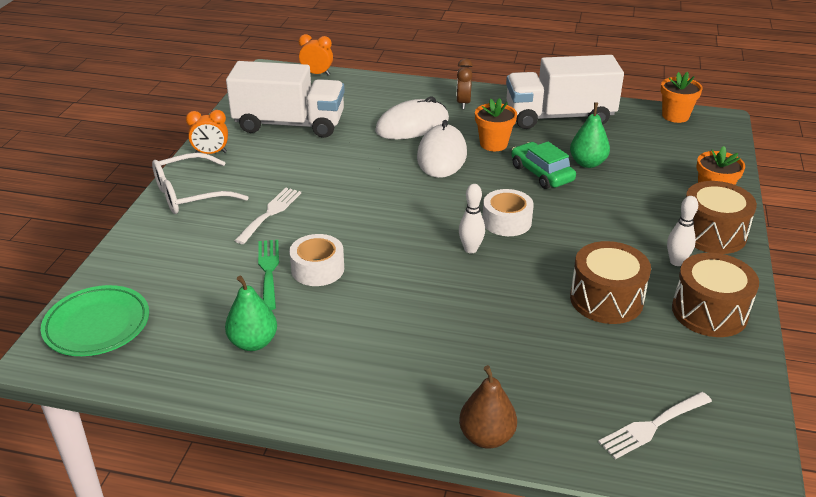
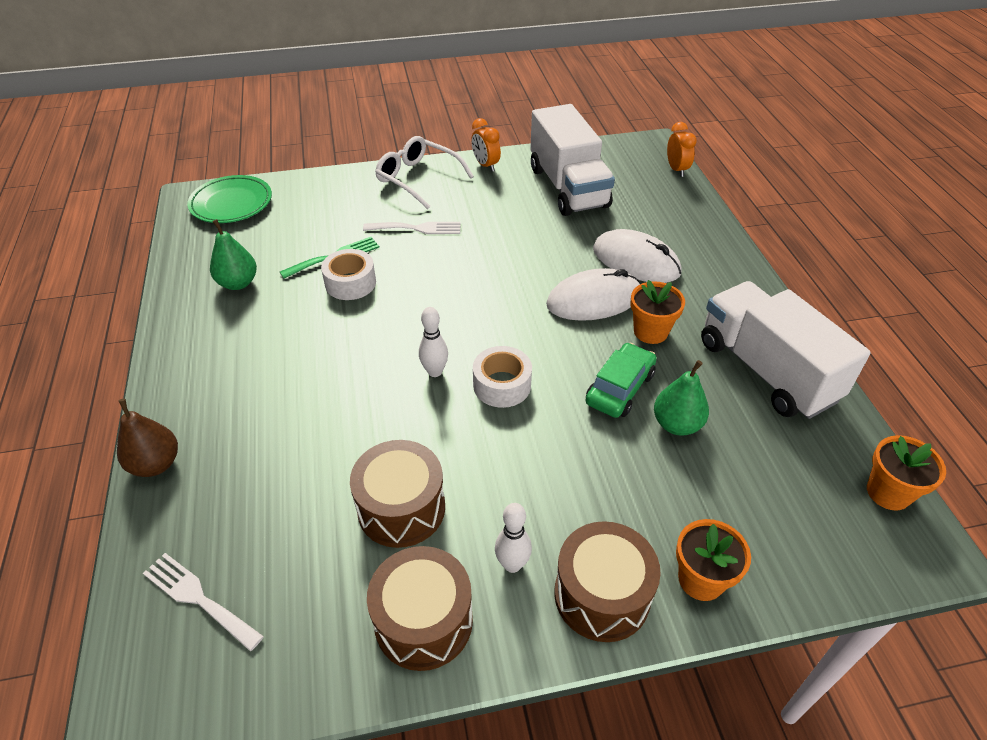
camera: 65 degrees right, 10 degrees up
brown clock [456,58,473,109] -> none

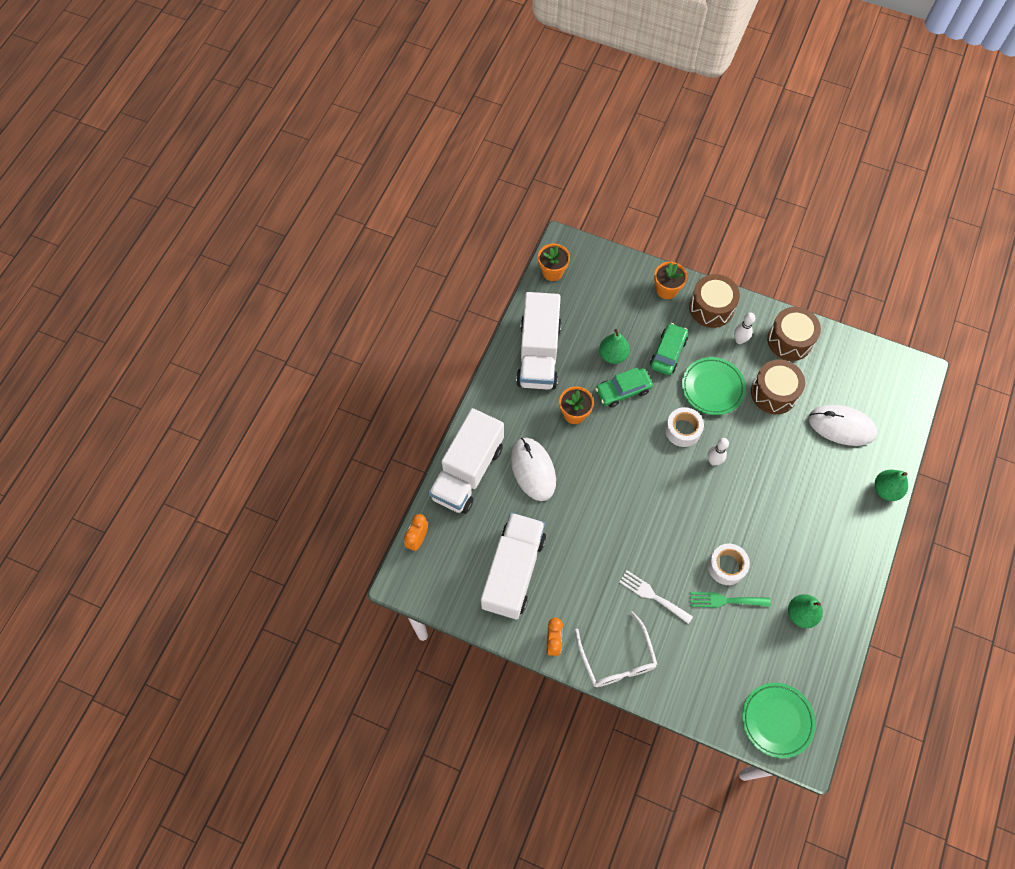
camera: 145 degrees left, 20 degrees up
brown pear [117,399,178,477] -> green pear [875,470,908,501]
white fork [143,553,264,651] -> none
white mouse [546,268,640,321] -> white mouse moved to [809,405,877,446]
none -> white truck [428,408,504,514]
none -> green car [650,323,688,375]
none -> green plate [682,357,746,415]

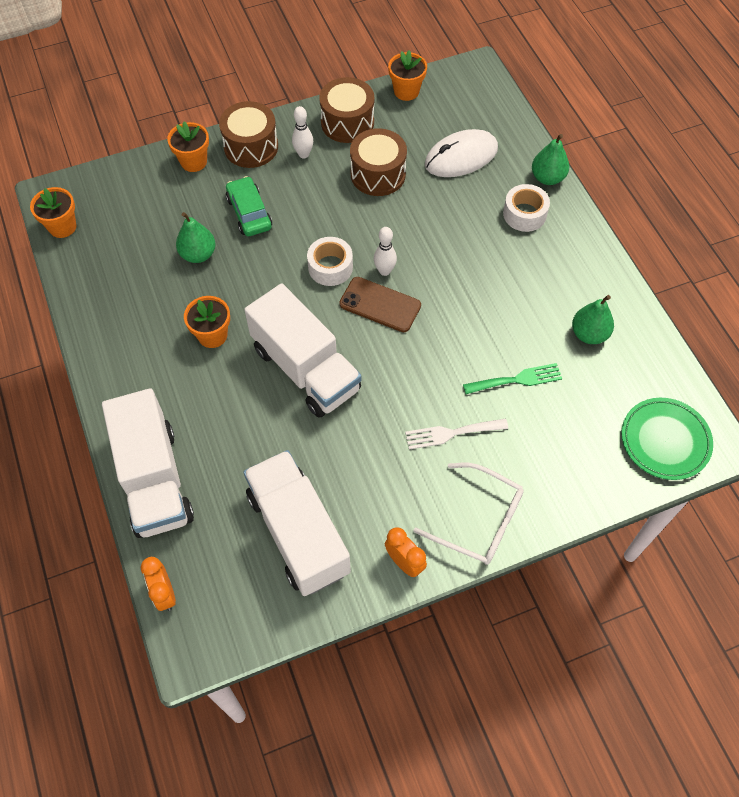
camera: 45 degrees left, 5 degrees down
white mouse [511,438,556,501] -> none
white truck [516,292,561,390] -> white truck moved to [244,283,362,418]
green car [595,367,653,407] -> none
green plate [682,357,746,415] -> none
green fork [690,592,771,608] -> green fork turned 150 degrees counterclockwise [463,363,562,394]
white tape [708,544,750,585] -> white tape moved to [503,184,550,232]
none -> brown phone [339,277,421,332]
none -> orange flower pot [388,51,427,101]

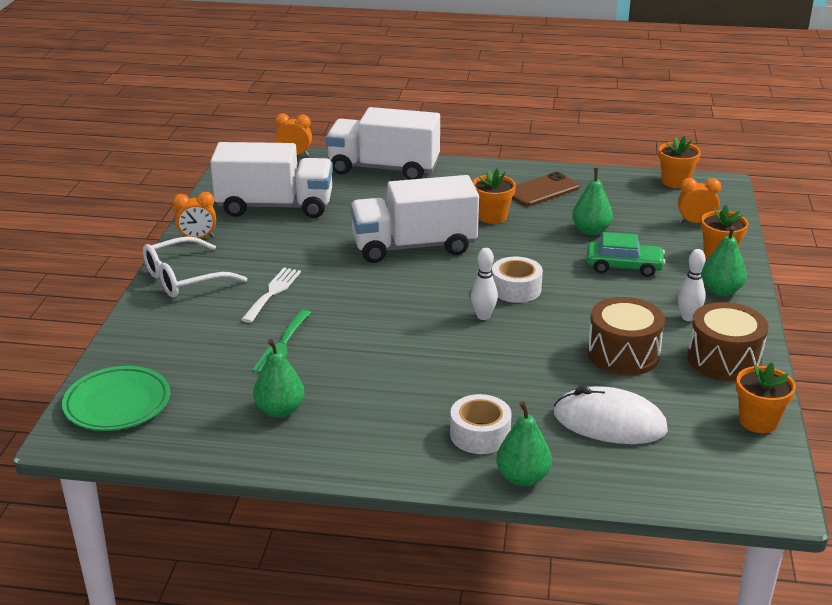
camera: 120 degrees right, 30 degrees down
brown drum [219,101,278,168] -> green pear [702,226,747,296]
brown phone [339,277,421,332] -> brown phone moved to [512,172,580,206]
white mouse [425,129,498,177] -> white mouse turned 75 degrees counterclockwise [554,386,668,444]
none -> orange clock [678,178,721,223]

